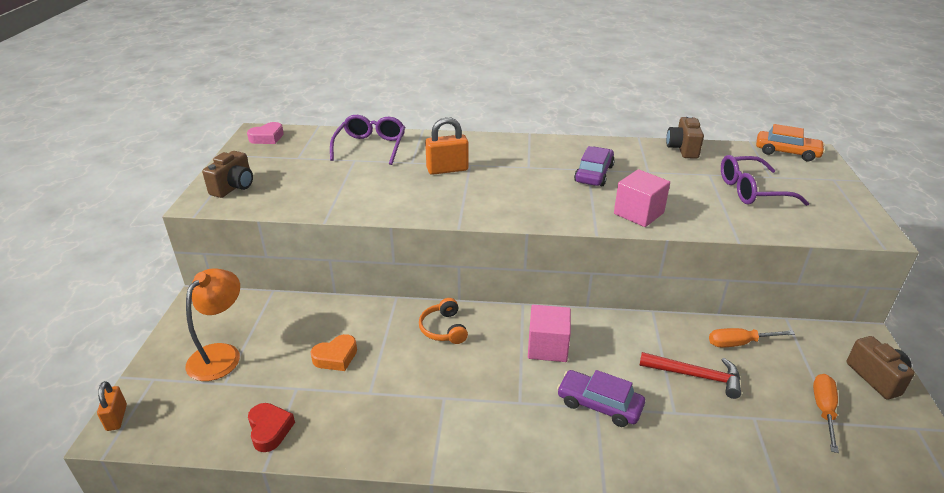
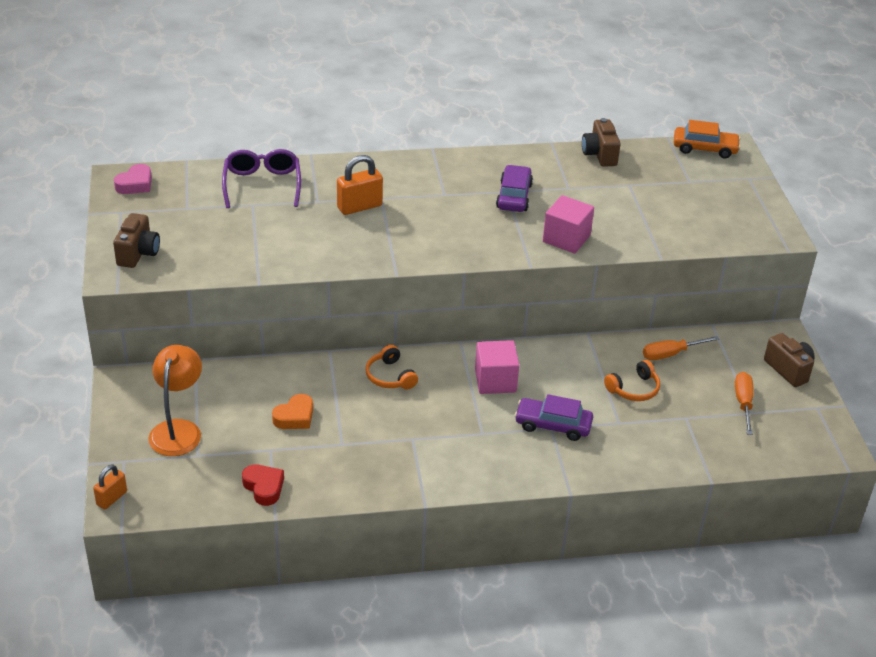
camera: 15 degrees left, 5 degrees up
orange padlock [97,381,127,431] -> orange padlock turned 60 degrees clockwise [93,464,127,509]
red hammer [639,352,741,399] -> orange headphones [604,360,660,401]
purple glasses [721,155,809,206] -> none

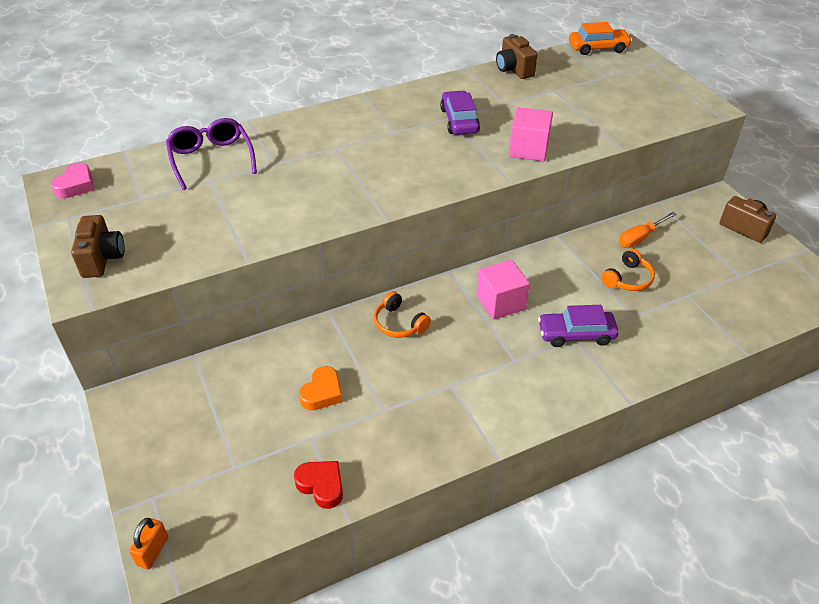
camera: 15 degrees left, 5 degrees up
orange lamp [148,345,202,456] -> none
orange padlock [337,155,383,215] -> none
orange screwdriver [735,372,754,435] -> none

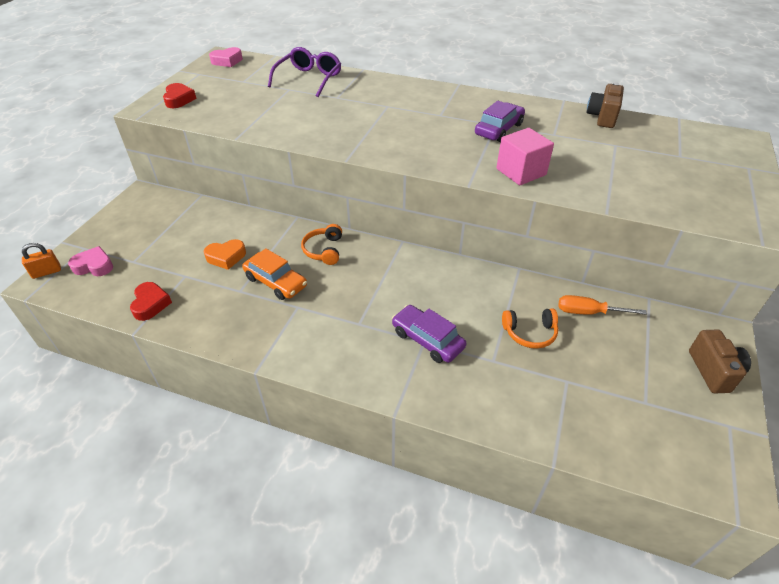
camera: 45 degrees right, 0 degrees up
brown camera [71,215,125,278] -> red heart [163,83,196,108]
pink cube [476,260,530,320] -> none
orange car [569,22,632,55] -> orange car moved to [242,248,307,300]
none -> pink heart [68,246,113,276]

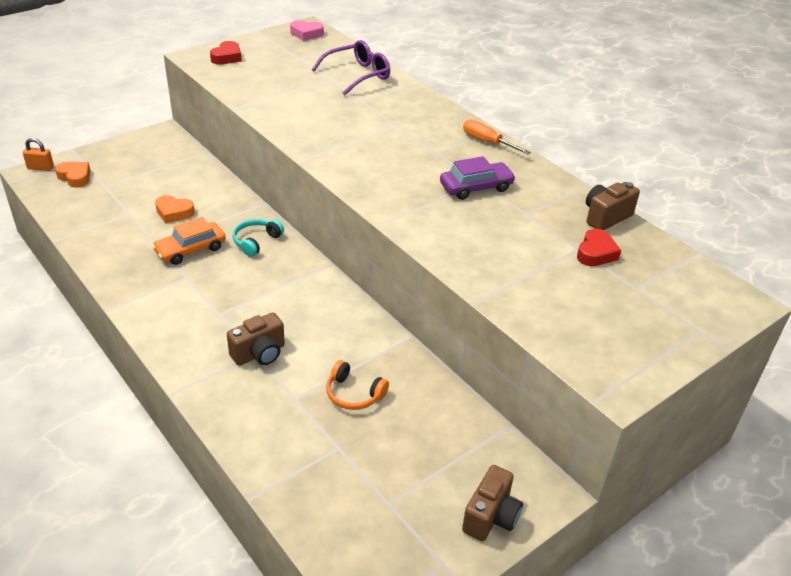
camera: 30 degrees right, 5 degrees down
pink heart [68,246,113,276] -> orange heart [55,162,90,188]
red heart [130,282,172,321] -> red heart moved to [577,229,621,266]
orange car [242,248,307,300] -> orange car turned 75 degrees clockwise [152,217,226,265]
orange headphones [301,224,342,265] -> turquoise headphones [233,219,284,257]
purple car [392,305,466,363] -> brown camera [227,312,285,366]
pink cube [496,128,554,185] -> none
orange screwdriver [558,295,647,315] -> orange screwdriver moved to [463,119,531,154]

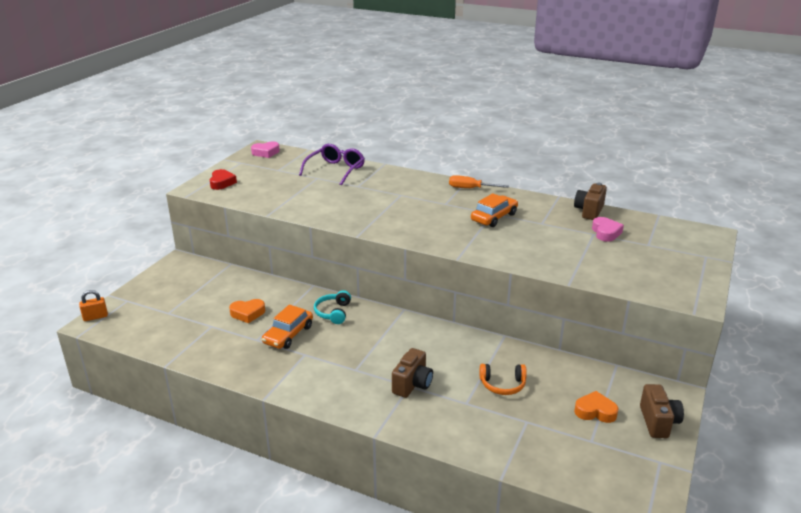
camera: 25 degrees left, 10 degrees down
orange heart [55,162,90,188] -> orange heart moved to [574,391,619,423]
purple car [440,156,516,200] -> orange car [471,193,518,227]
red heart [577,229,621,266] -> pink heart [592,217,624,242]

